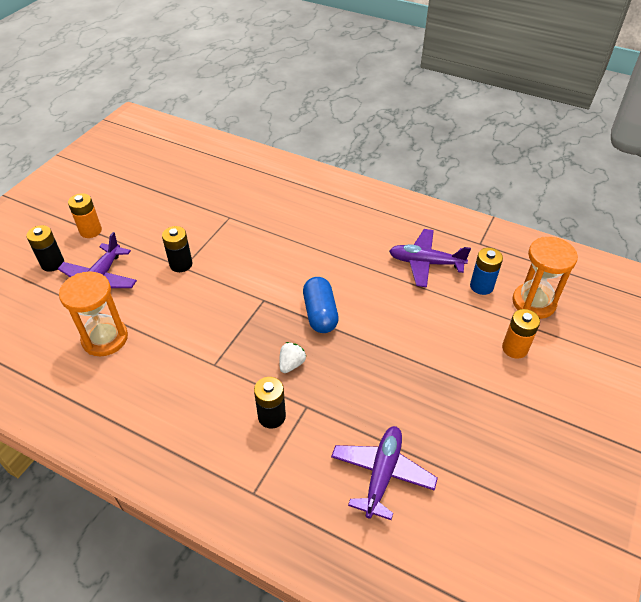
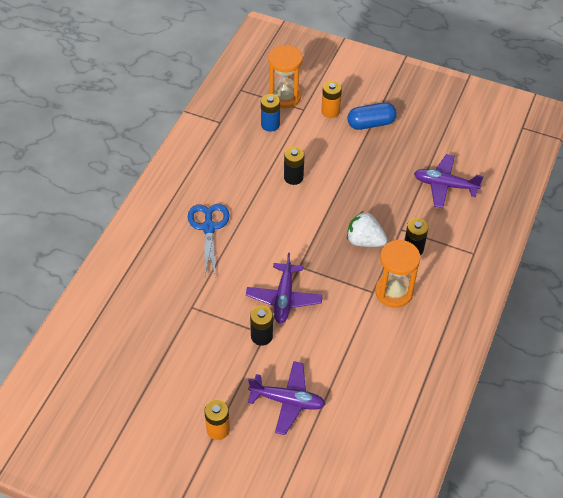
camera: 95 degrees left, 5 degrees up
black battery [26,225,64,272] -> black battery moved to [284,147,304,185]
orange hourglass [59,271,128,356] -> orange hourglass moved to [375,240,421,308]
white strawberry [279,342,306,373] -> white strawberry [347,211,387,247], size x1.65
blue capsule [303,277,339,333] -> blue capsule moved to [347,102,397,130]
purple plane [389,229,471,287] -> purple plane moved to [246,253,323,323]
none -> blue scissors [188,204,230,278]

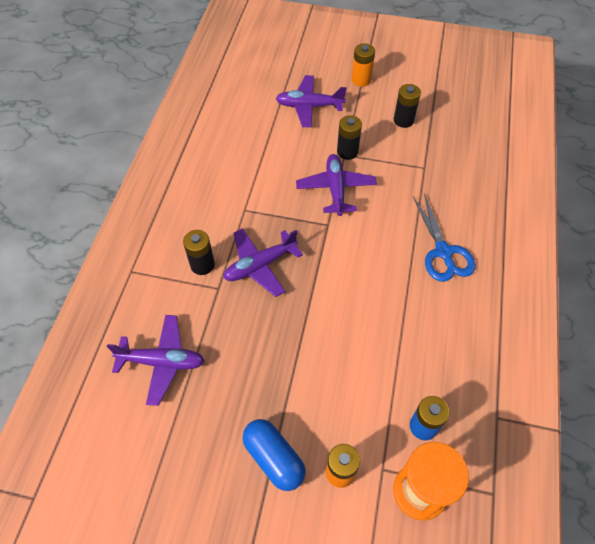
camera: 170 degrees right, 5 degrees up
black battery [284,147,304,185] -> black battery moved to [394,84,421,128]
blue capsule [347,102,397,130] -> blue capsule turned 75 degrees clockwise [243,419,306,491]
white strawberry [347,211,387,247] -> purple plane [224,228,303,297]
orange hourglass [375,240,421,308] -> none

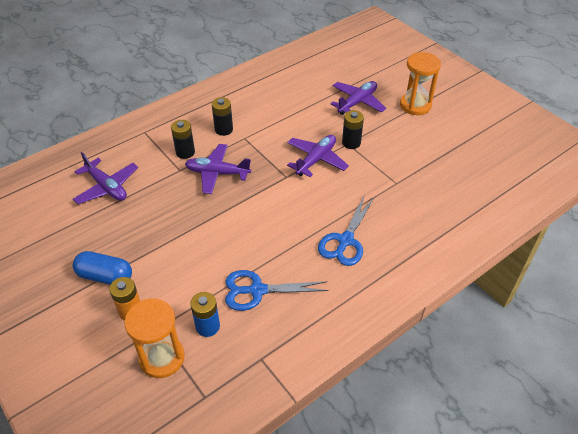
camera: 40 degrees right, 10 degrees down
blue capsule [243,419,306,491] -> blue capsule turned 75 degrees counterclockwise [73,251,132,285]
purple plane [276,75,347,127] -> purple plane turned 90 degrees clockwise [330,81,386,115]
orange battery [352,43,375,87] -> orange hourglass [400,52,441,115]
black battery [394,84,421,128] -> black battery moved to [212,97,233,136]
none -> blue scissors [225,270,329,311]

